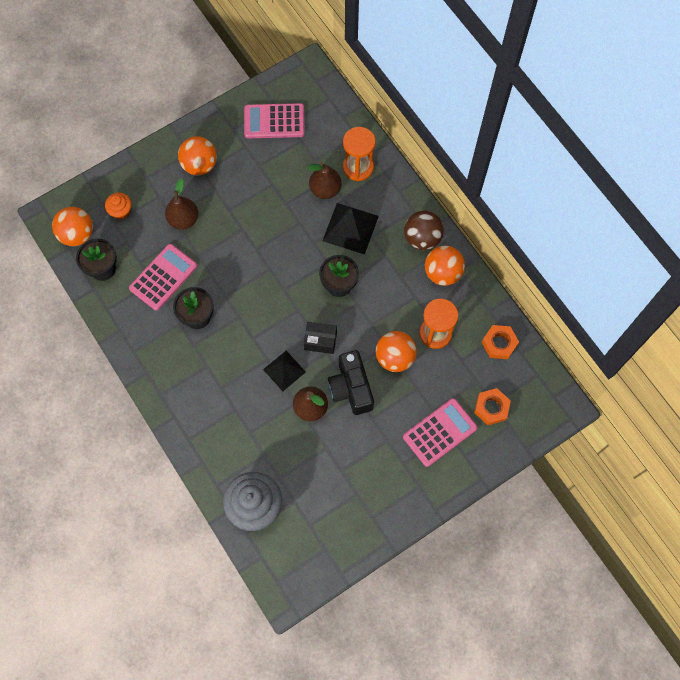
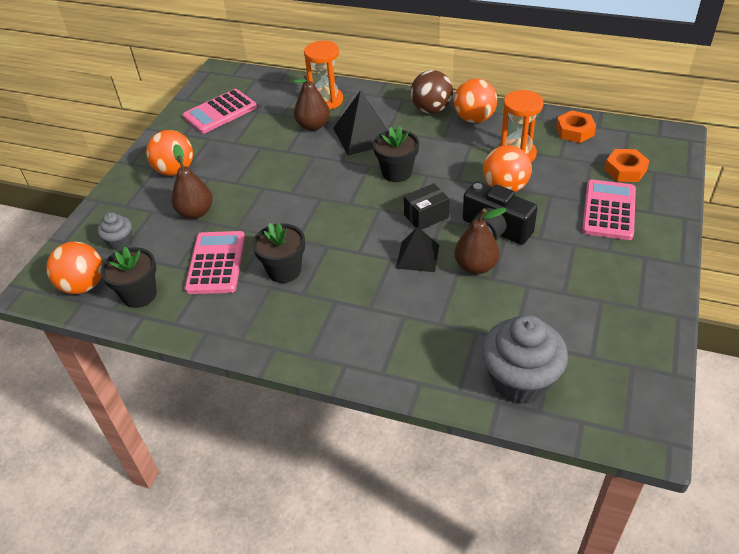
camera: 35 degrees left, 25 degrees down
orange cupcake [105,193,132,220] -> grey cupcake [97,212,132,250]

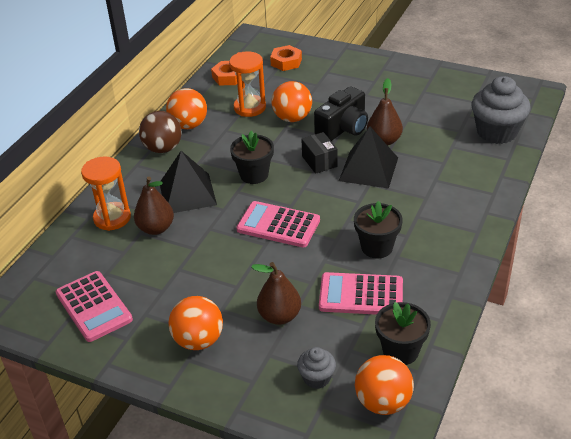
camera: 85 degrees left, 5 degrees down
black pyramid [396,227,439,272] -> black pyramid [339,126,398,188], size x1.53
pink calculator [582,179,636,240] -> pink calculator moved to [236,201,320,248]

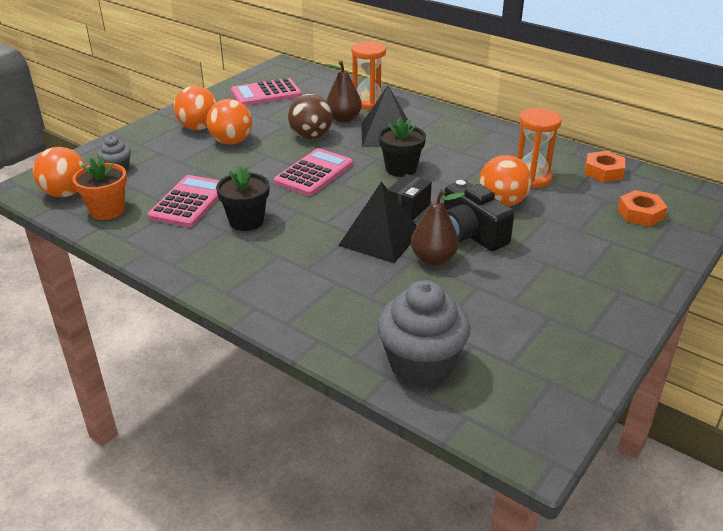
camera: 100 degrees right, 5 degrees down
brown ball [139,111,182,153] -> brown ball moved to [288,94,333,139]
orange ball [166,88,207,129] -> orange ball moved to [207,99,252,145]
brown pear [251,262,301,325] -> none
black box [301,132,338,174] -> black box turned 45 degrees counterclockwise [388,174,432,220]
black flower pot [375,302,431,365] -> orange flower pot [72,156,127,220]

